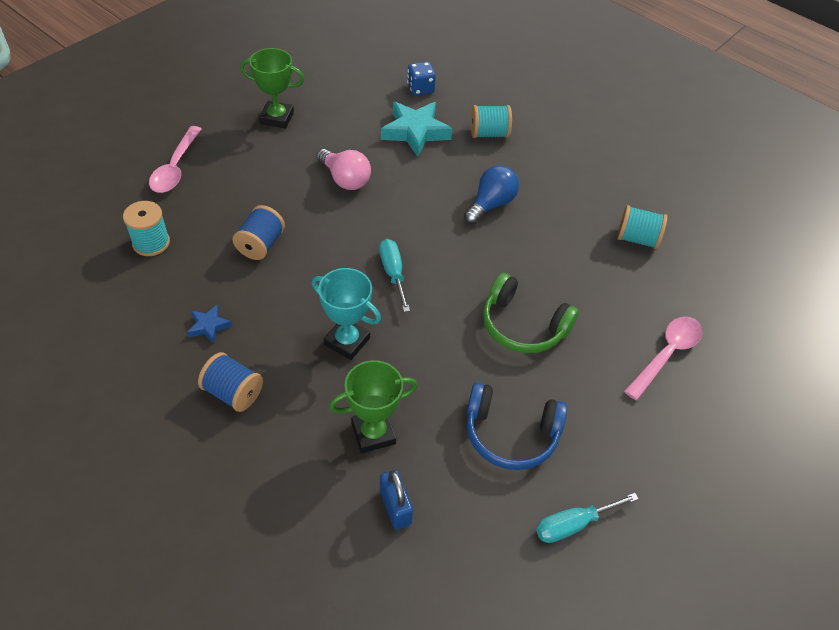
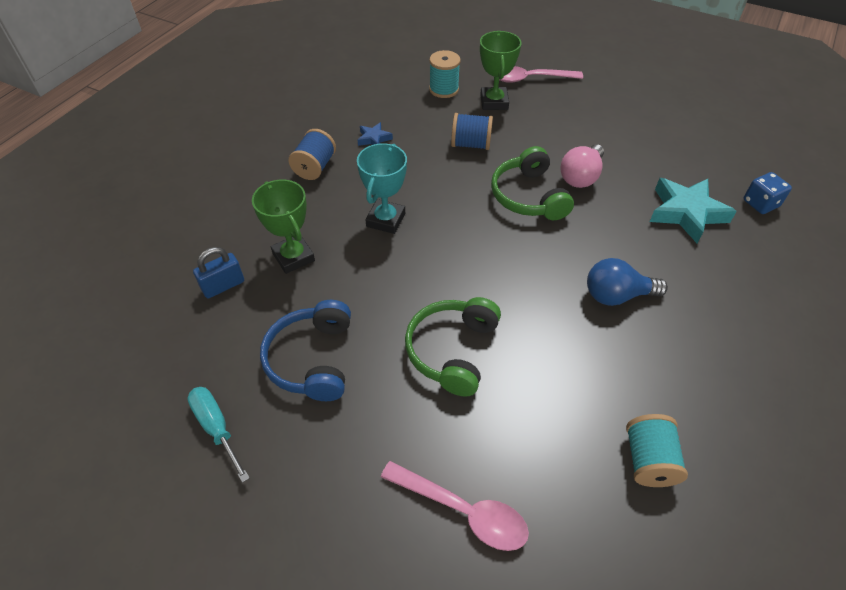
camera: 80 degrees right, 0 degrees up
green trophy [240,48,304,129] -> green trophy moved to [480,31,521,110]
turquoise screwdriver [379,239,410,312] -> none
blue light bulb [464,165,519,224] -> blue light bulb turned 150 degrees clockwise [587,258,668,306]
turquoise spool [471,105,512,138] -> none
none -> green headphones [491,146,574,220]

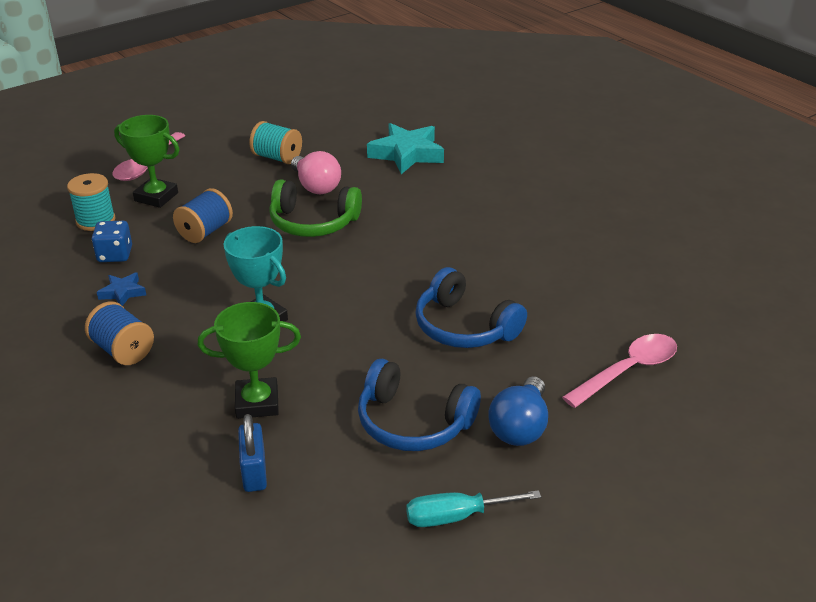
camera: 65 degrees left, 15 degrees down
green headphones [405,297,501,397] -> blue headphones [415,267,527,348]
blue light bulb [587,258,668,306] -> blue light bulb moved to [488,376,548,446]
turquoise spool [626,414,688,487] -> turquoise spool moved to [249,121,302,164]
blue dice [744,172,792,214] -> blue dice moved to [92,221,132,262]

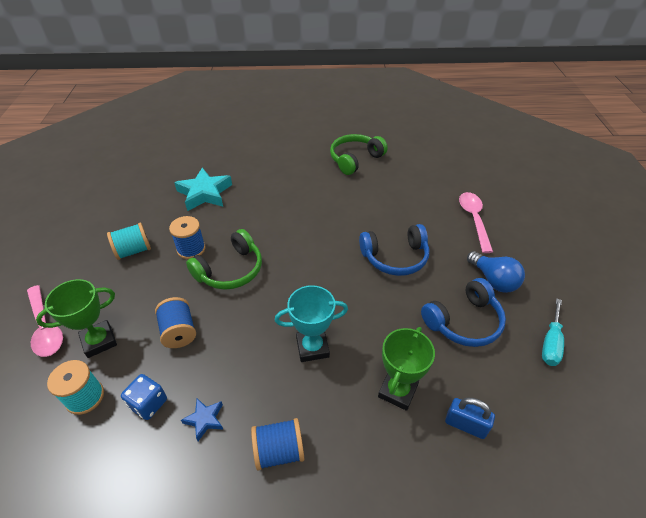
camera: 55 degrees left, 10 degrees up
pink light bulb [291,151,341,194] -> blue spool [169,216,206,259]
none -> green headphones [330,134,388,175]

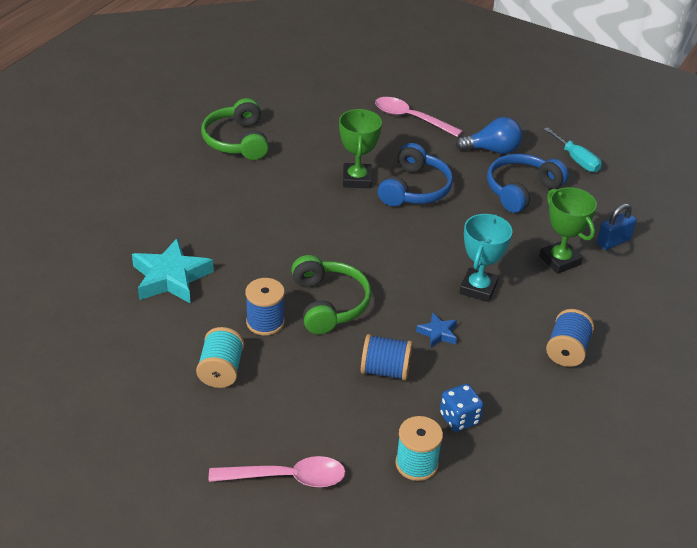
camera: 60 degrees left, 5 degrees down
green trophy [36,279,117,358] -> green trophy moved to [339,109,382,188]
blue star [181,398,223,441] -> blue star moved to [416,312,457,348]
blue headphones [421,278,506,347] -> blue headphones turned 135 degrees counterclockwise [487,154,568,213]

